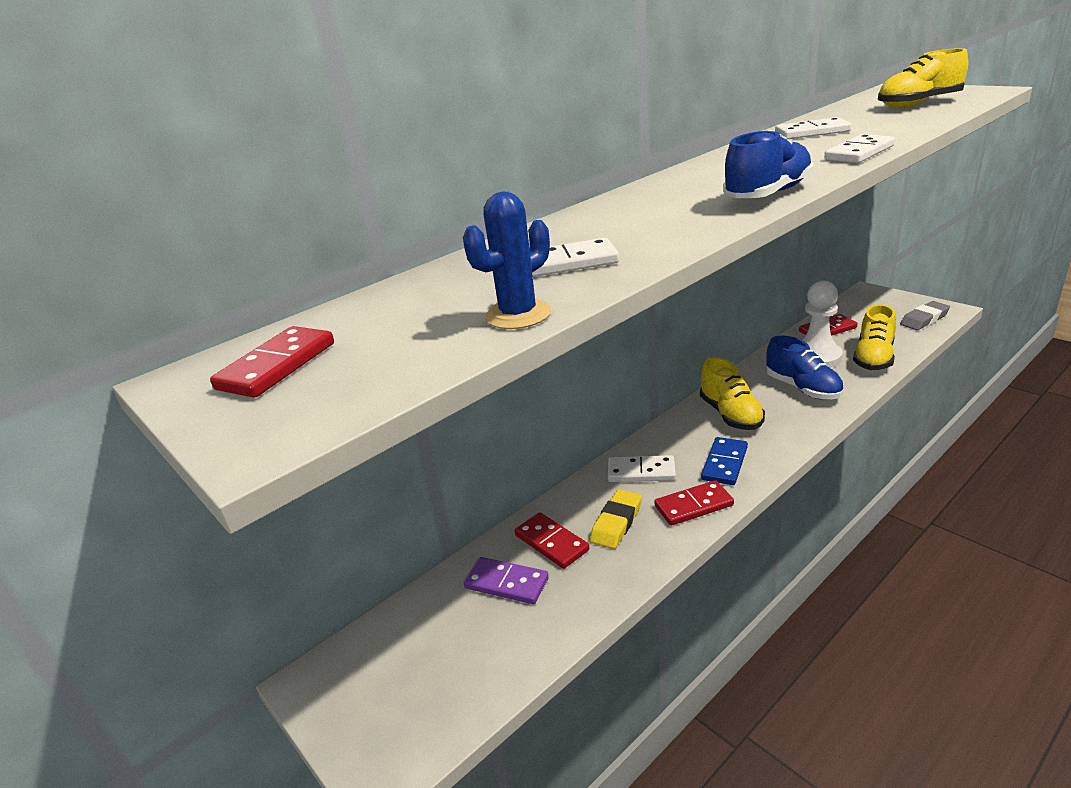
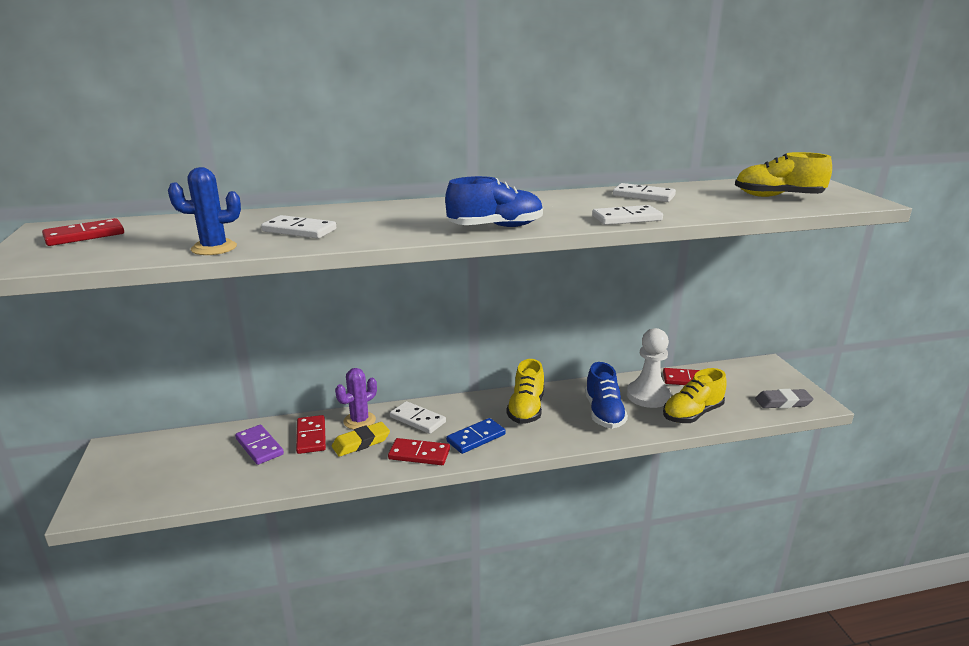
camera: 25 degrees right, 5 degrees down
none -> purple cactus [335,368,377,430]

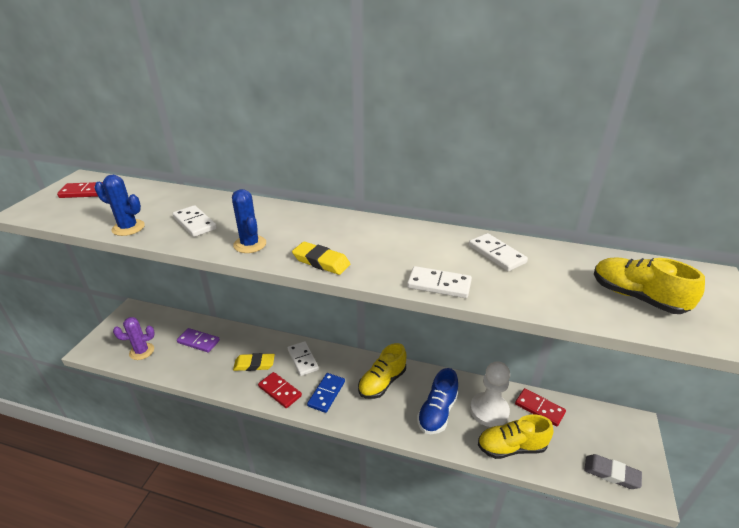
camera: 30 degrees right, 10 degrees up
purple domino [235,425,284,465] -> purple domino turned 60 degrees counterclockwise [177,328,220,353]
red domino [296,415,326,454] -> none
purple cactus [335,368,377,430] -> purple cactus moved to [113,317,155,360]
blue shoe [445,176,543,227] -> yellow eraser [292,242,350,275]
blue domino [446,418,506,454] -> blue domino turned 60 degrees counterclockwise [307,373,345,413]
none -> blue cactus [232,189,266,253]

